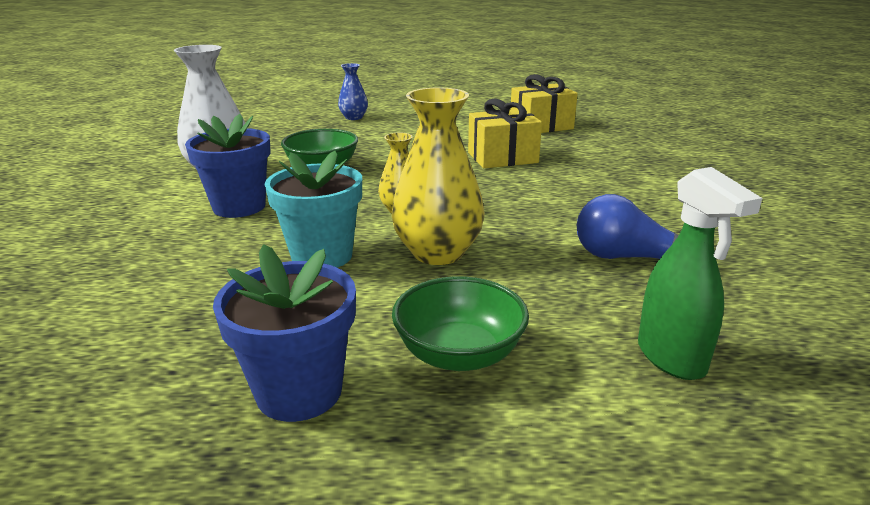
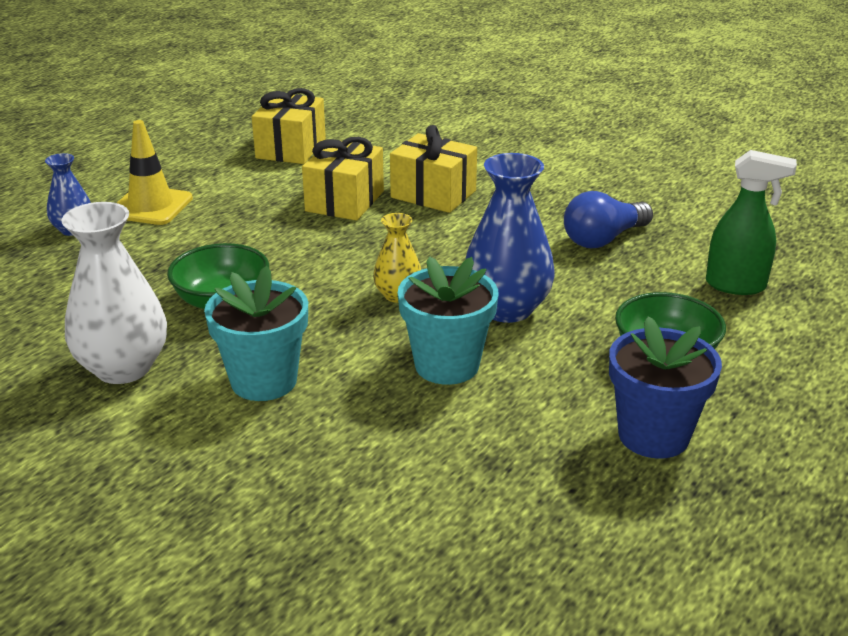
camera: 55 degrees left, 5 degrees up
blue flower pot [185,114,270,218] -> turquoise flower pot [204,266,308,401]
yellow vase [392,87,485,265] -> blue vase [466,153,555,323]
none -> yellow traffic cone [117,120,193,225]
none -> yellow gift [390,125,477,213]

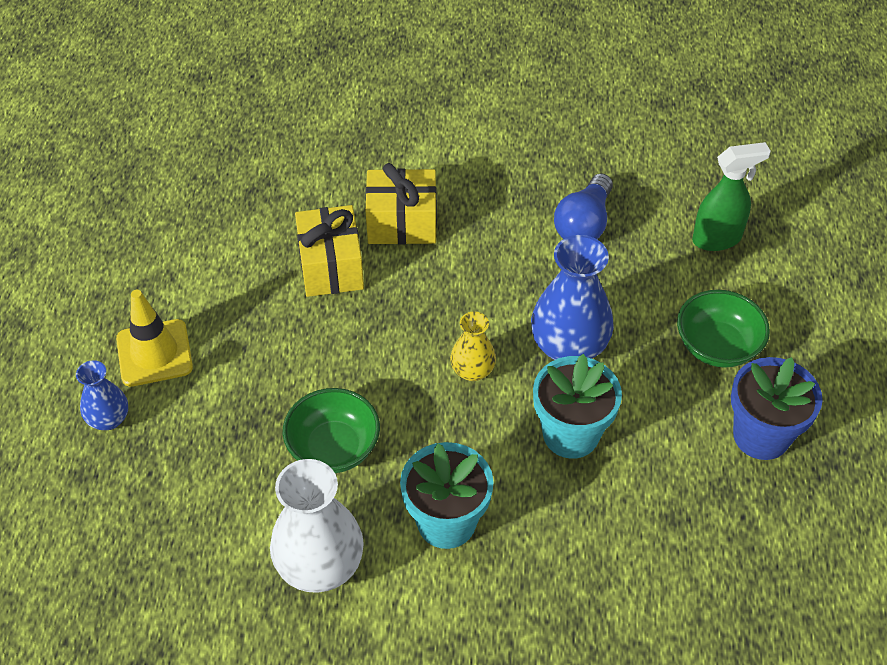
camera: 30 degrees left, 20 degrees up
yellow gift [252,88,326,164] -> none

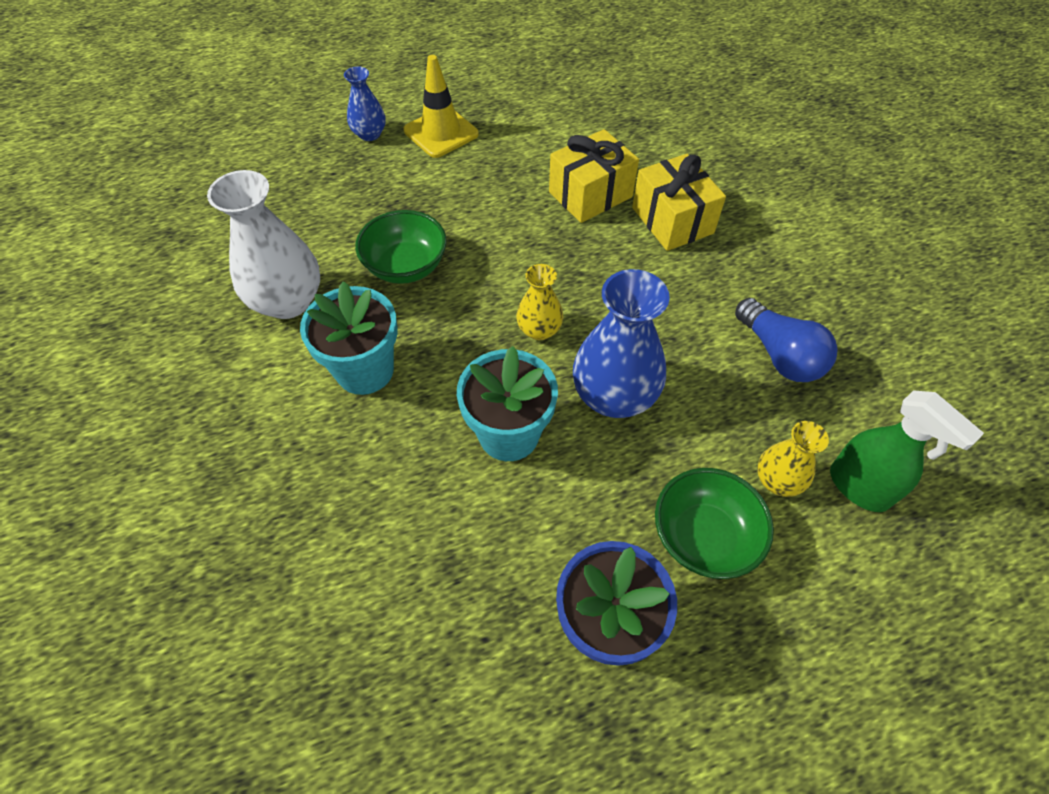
camera: 65 degrees right, 5 degrees up
blue light bulb [554,173,613,239] -> blue light bulb turned 120 degrees counterclockwise [735,298,838,382]
none -> yellow vase [757,421,829,497]

